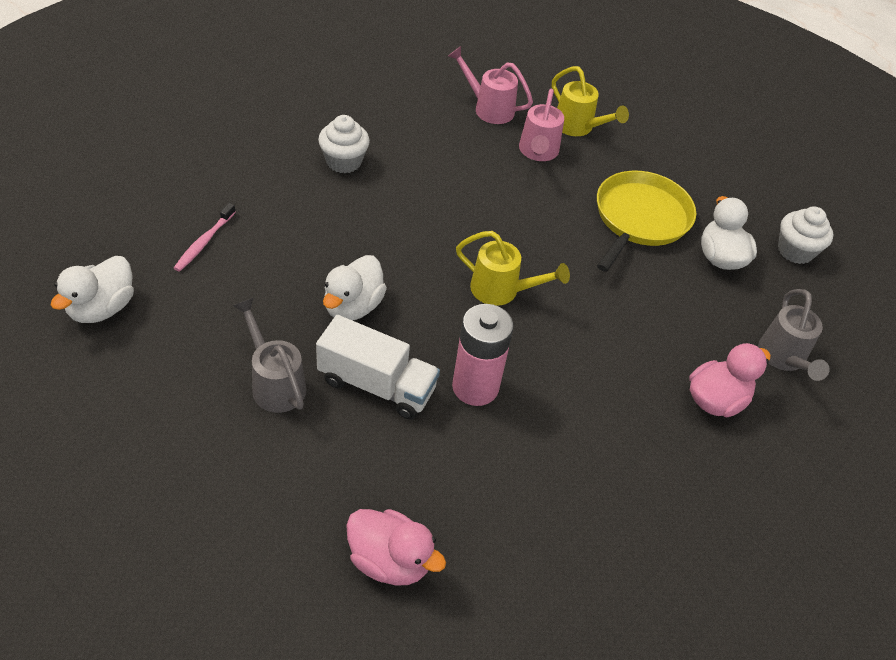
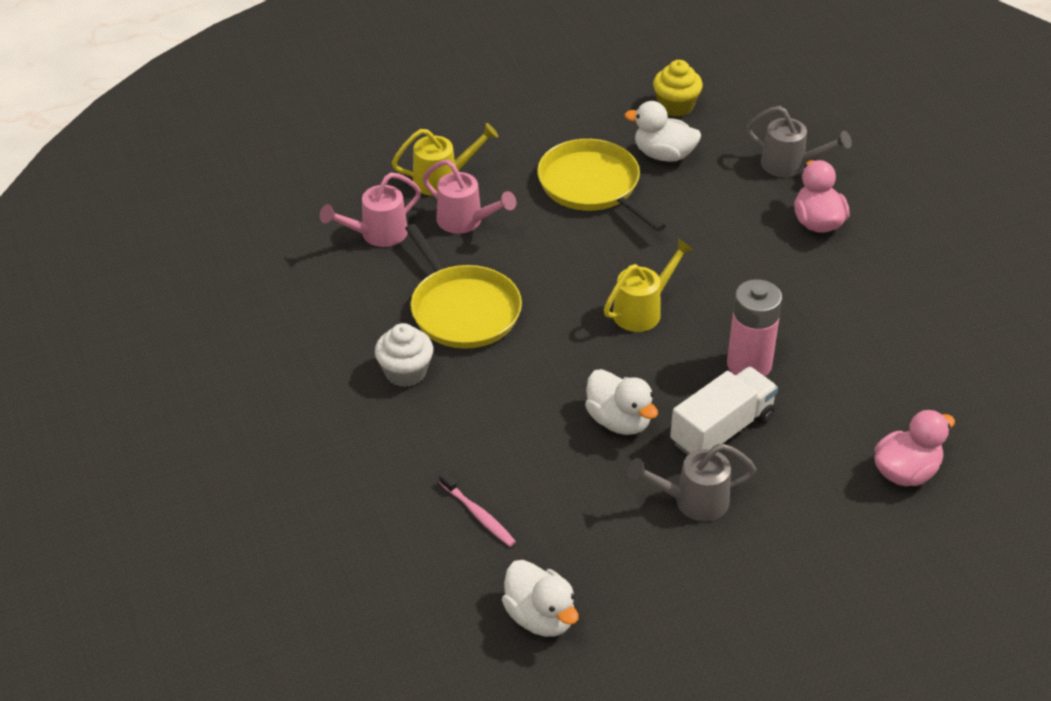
camera: 60 degrees left, 5 degrees down
white cupcake [778,207,833,264] -> yellow cupcake [653,60,703,117]
none -> yellow pan [405,224,522,349]

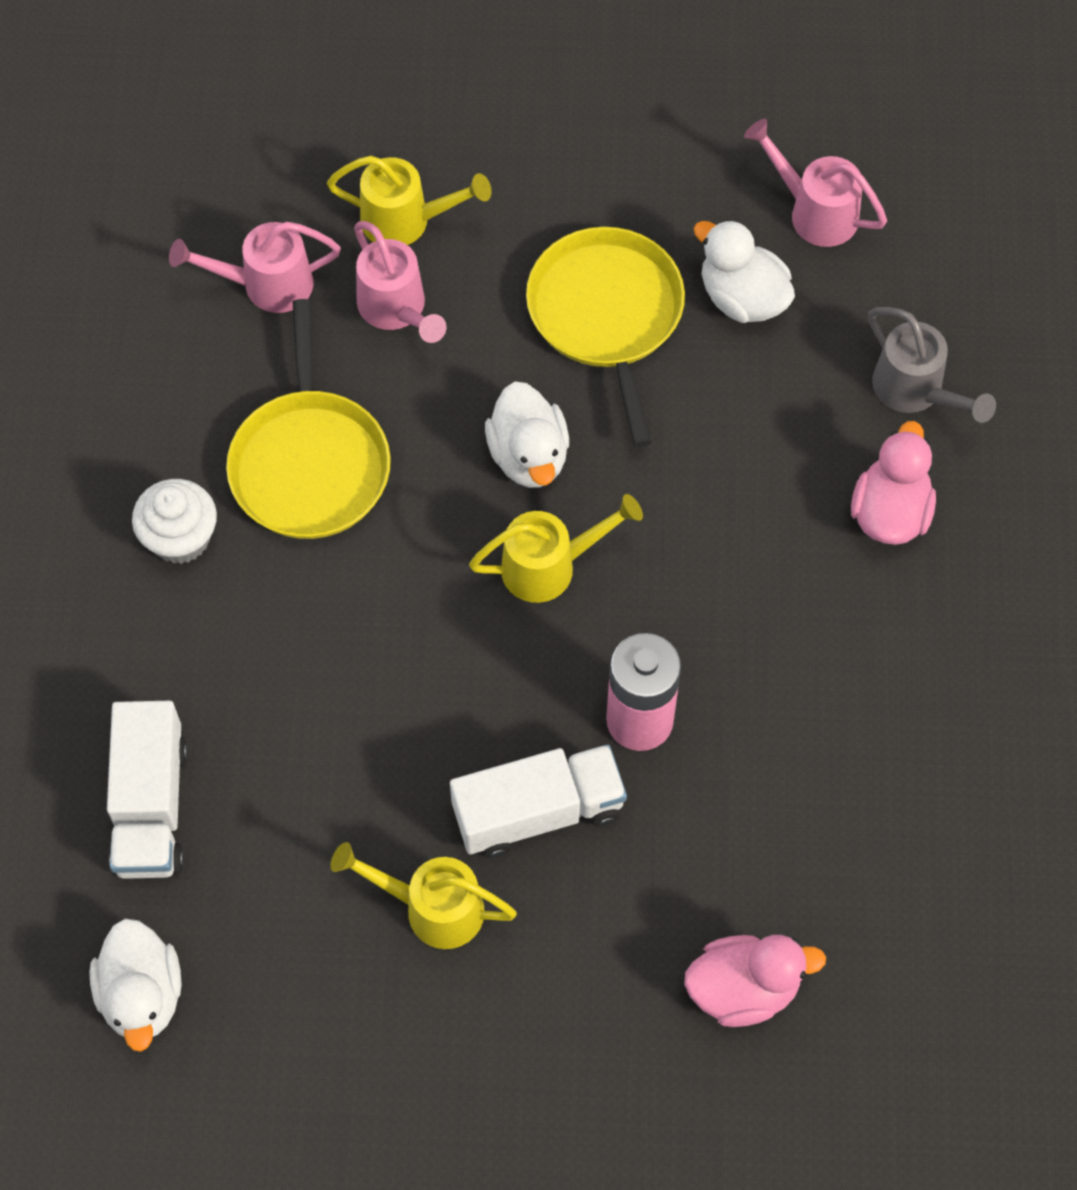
camera: 25 degrees right, 20 degrees up
pink toothbrush [439,472,516,547] -> white truck [107,701,188,879]
white duck [585,369,658,435] -> white duck moved to [485,381,569,488]
grey watering can [627,444,756,521] -> yellow watering can [330,842,517,949]
yellow cupcake [653,60,703,117] -> pink watering can [744,118,887,247]

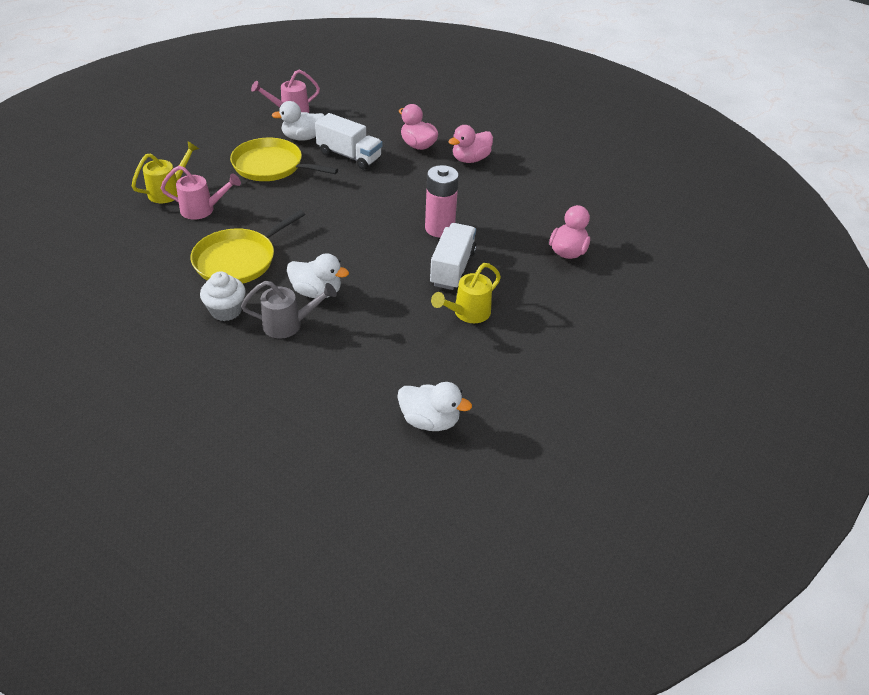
camera: 60 degrees left, 20 degrees down
white truck [107,701,188,879] -> white truck moved to [315,113,382,170]
pink watering can [169,222,341,313] -> none
yellow pan [226,299,391,539] -> yellow pan turned 105 degrees clockwise [191,210,305,283]
yellow watering can [469,494,643,603] -> none
white duck [485,381,569,488] -> white duck moved to [287,253,349,298]
grey watering can [868,307,996,423] -> grey watering can moved to [241,281,337,339]
none -> pink duck [448,125,493,163]

